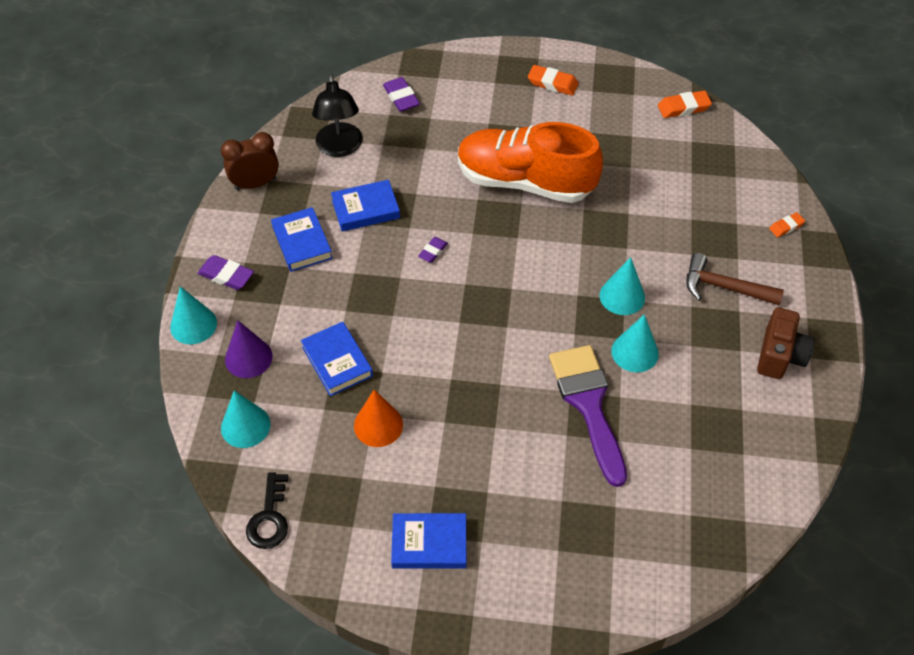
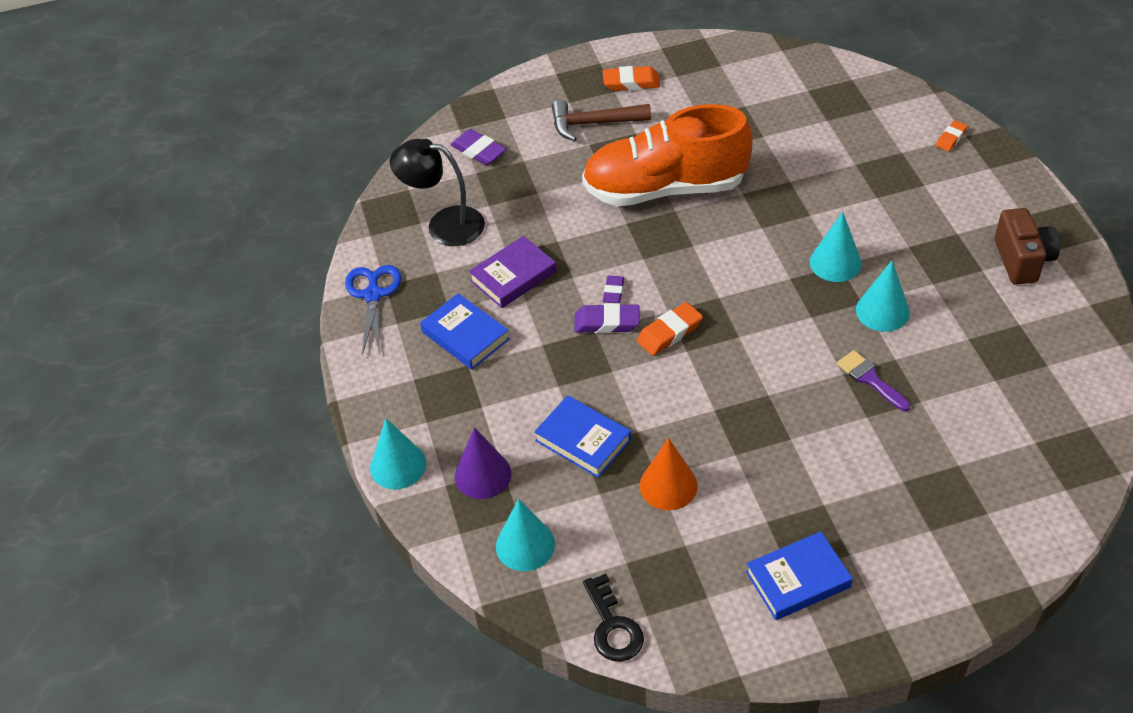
camera: 20 degrees left, 5 degrees down
purple eraser [197,255,254,290] -> purple eraser moved to [574,303,640,333]
brown clock [221,132,279,190] -> blue scissors [345,265,401,355]
black lamp [312,73,363,157] -> black lamp turned 135 degrees clockwise [390,139,485,246]
blue book [331,180,400,232] -> purple book [469,236,557,308]
purple brush [549,345,627,487] -> purple brush [837,350,910,411], size x0.49
orange eraser [658,91,712,118] -> orange eraser moved to [637,302,703,356]
brown hammer [686,253,784,305] -> brown hammer moved to [552,99,651,141]

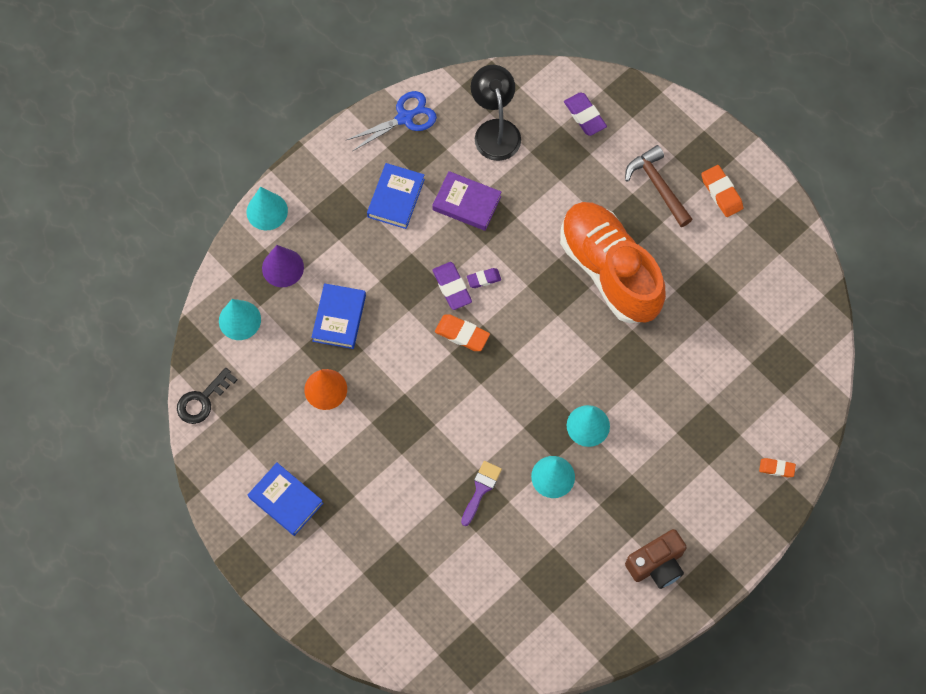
camera: 60 degrees right, 20 degrees up
purple eraser [450,129,506,165] -> purple eraser turned 45 degrees counterclockwise [564,92,607,136]

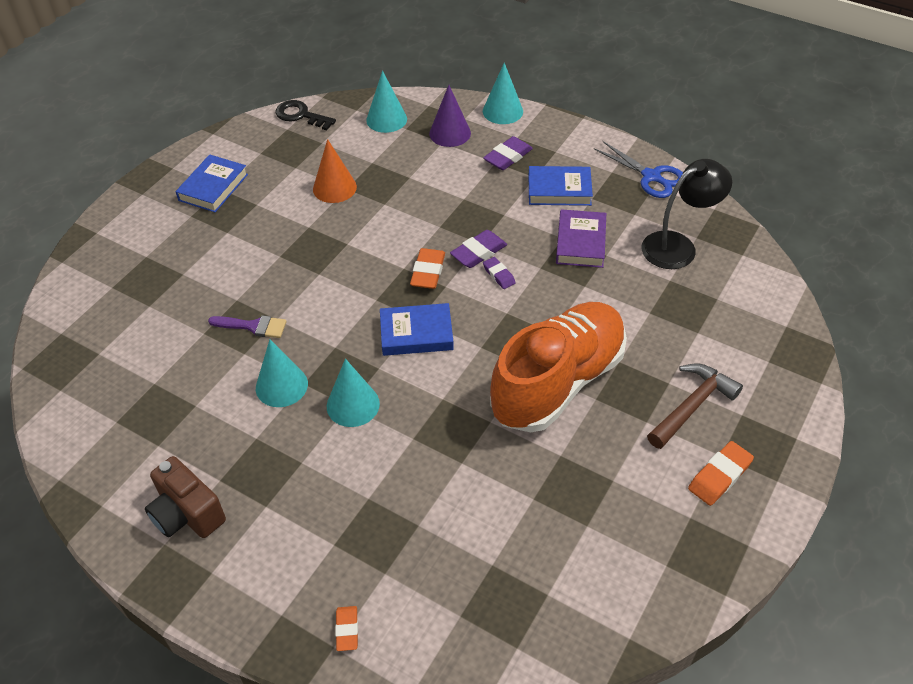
camera: 75 degrees right, 20 degrees down
blue book [311,283,366,349] -> blue book moved to [380,303,454,356]
purple eraser [564,92,607,136] -> purple eraser moved to [483,136,533,170]

